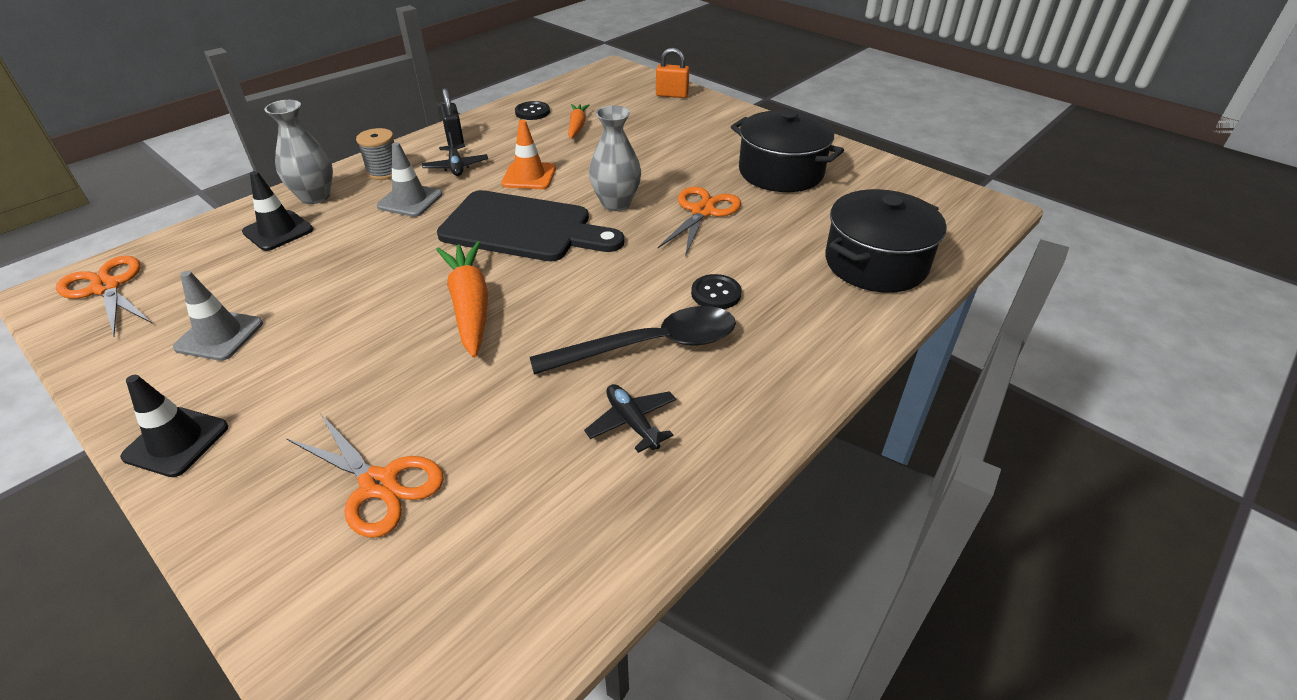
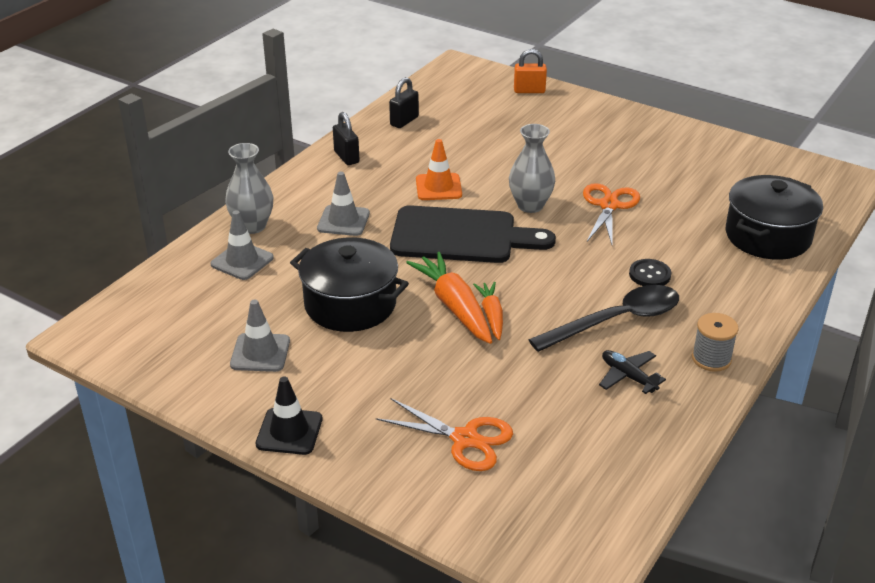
camera: 10 degrees left, 5 degrees down
orange scissors [56,256,152,336] -> none
black traffic cone [242,171,313,251] -> grey traffic cone [211,210,274,280]
grey spool [356,128,394,180] -> grey spool moved to [692,313,739,372]
black plane [422,132,488,176] -> none
black button [515,101,550,120] -> black padlock [389,77,419,128]
orange carrot [568,104,589,139] -> orange carrot moved to [473,282,503,340]
black pot [731,110,844,192] -> black pot moved to [290,237,409,332]

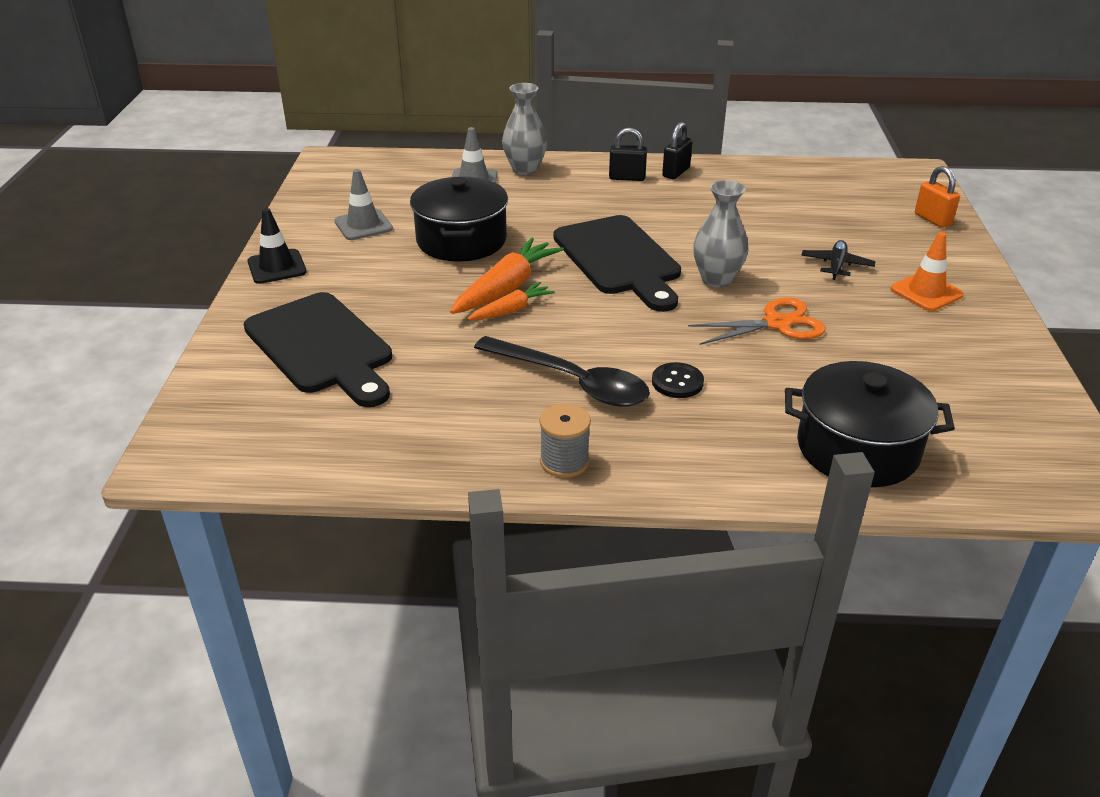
camera: 60 degrees right, 0 degrees up
grey traffic cone [317,172,370,236] -> none
orange scissors [376,398,513,471] -> black cutting board [244,292,392,407]
black padlock [389,77,419,128] -> black padlock moved to [609,128,647,181]
orange traffic cone [416,139,462,200] -> orange traffic cone moved to [891,232,964,311]
black plane [599,350,666,394] -> black plane moved to [801,240,875,280]

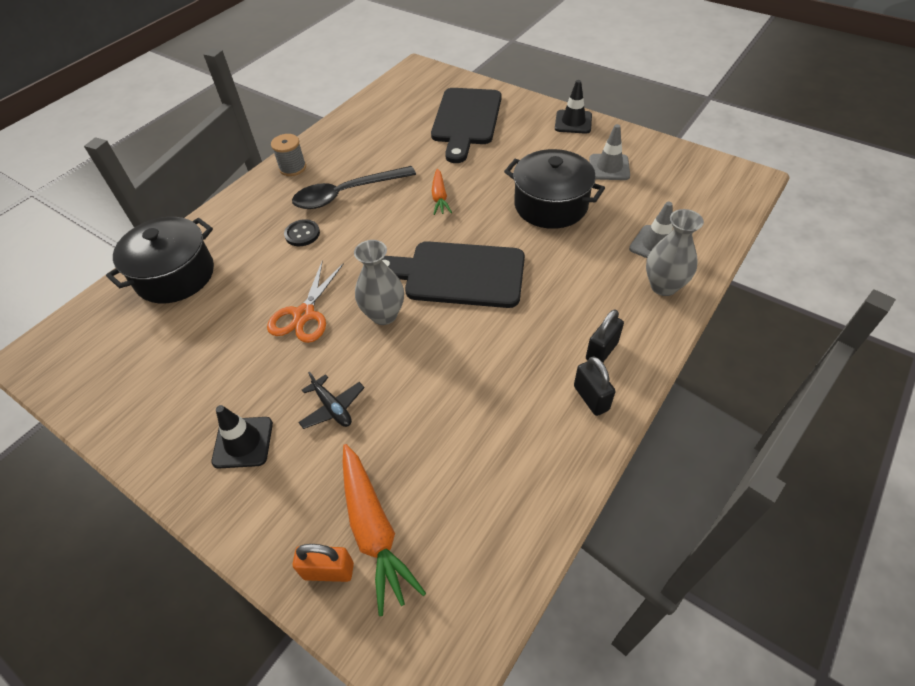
camera: 125 degrees right, 15 degrees up
black cutting board [244,292,392,407] -> black cutting board turned 75 degrees counterclockwise [431,88,502,163]
orange carrot [450,238,564,314] -> orange carrot moved to [343,444,426,616]
orange traffic cone [891,232,964,311] -> black traffic cone [211,405,273,469]

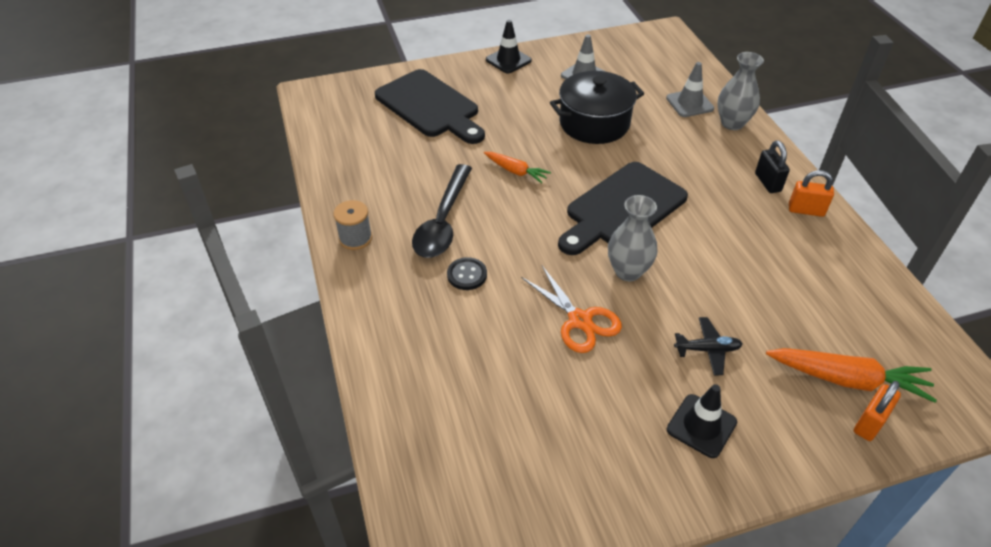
camera: 55 degrees left, 5 degrees down
black pot [106,217,214,303] -> none
black padlock [574,357,615,416] -> orange padlock [789,170,834,217]

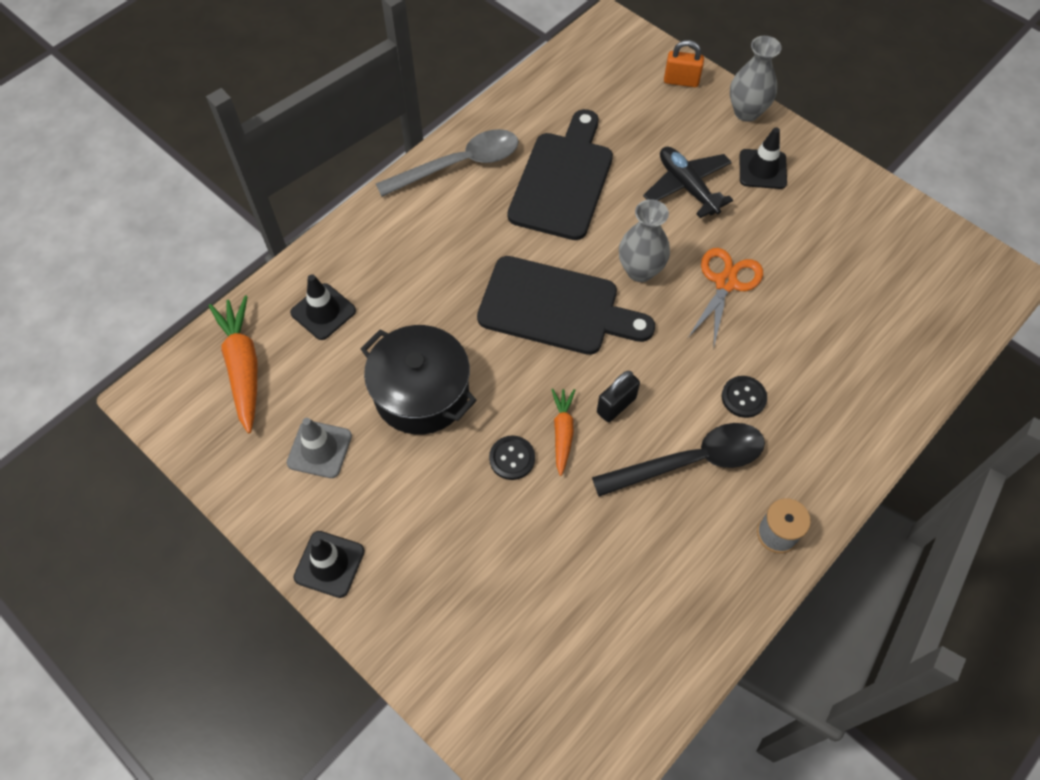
camera: 120 degrees left, 15 degrees up
black cutting board [375,69,485,144] -> black cutting board moved to [508,109,613,240]
grey traffic cone [666,62,714,117] -> black traffic cone [290,274,356,340]
black plane [674,317,742,375] -> black plane [643,147,733,218], size x1.54
grey vase [718,52,764,130] -> grey vase moved to [730,36,782,122]
black padlock [755,141,790,193] -> black padlock moved to [597,371,640,422]
orange carrot [766,348,937,403] -> orange carrot moved to [209,296,258,433]
orange padlock [789,170,834,217] -> grey spoon [376,129,519,197]
none -> black button [489,436,535,480]

